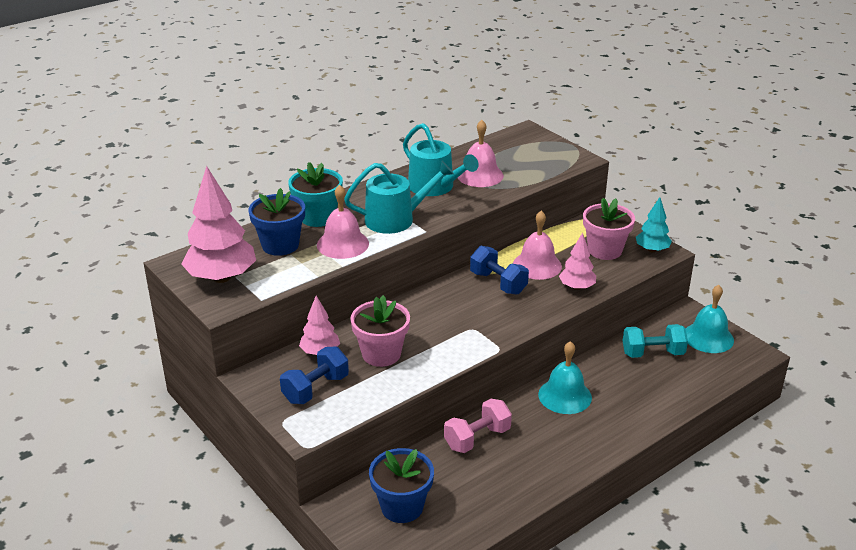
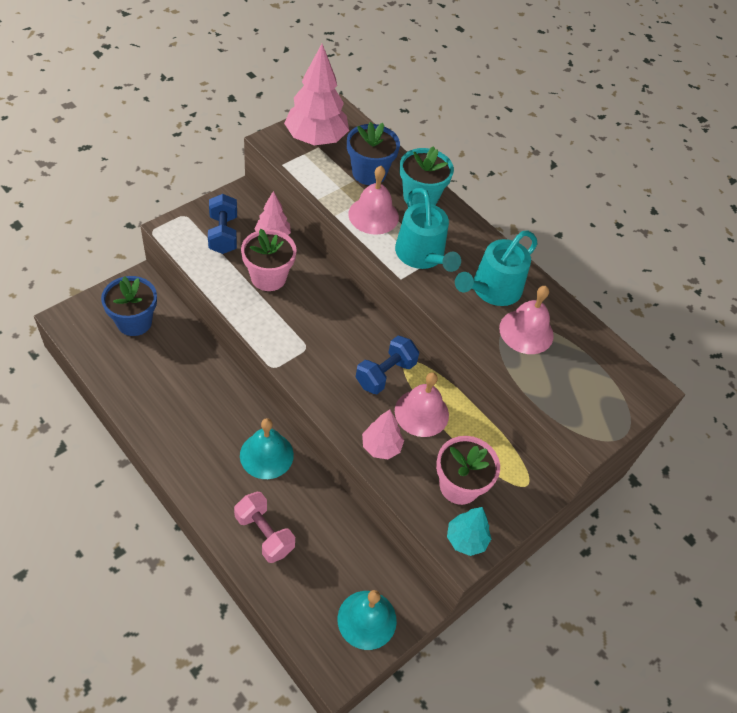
camera: 80 degrees right, 20 degrees up
blue dumbbell [280,347,349,404] -> blue dumbbell turned 45 degrees clockwise [208,194,237,254]
pink dumbbell [444,399,512,453] -> pink dumbbell moved to [234,492,295,563]
turquoise dumbbell [623,324,688,358] -> none

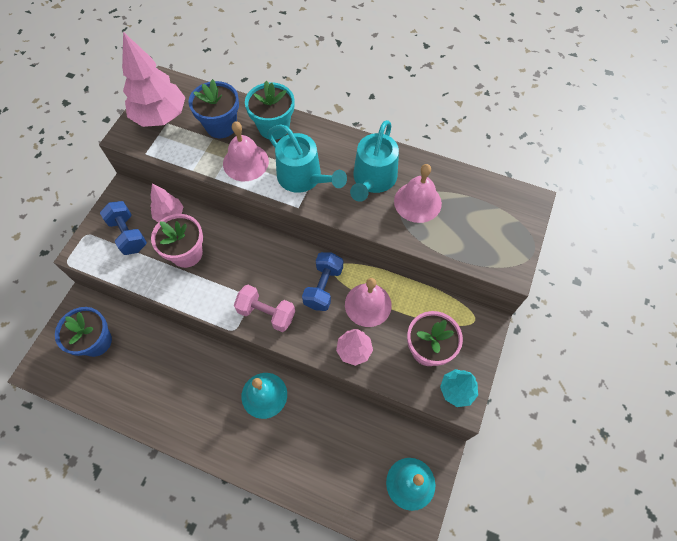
camera: 20 degrees left, 10 degrees up
pink dumbbell [234,492,295,563] -> pink dumbbell moved to [234,285,295,332]

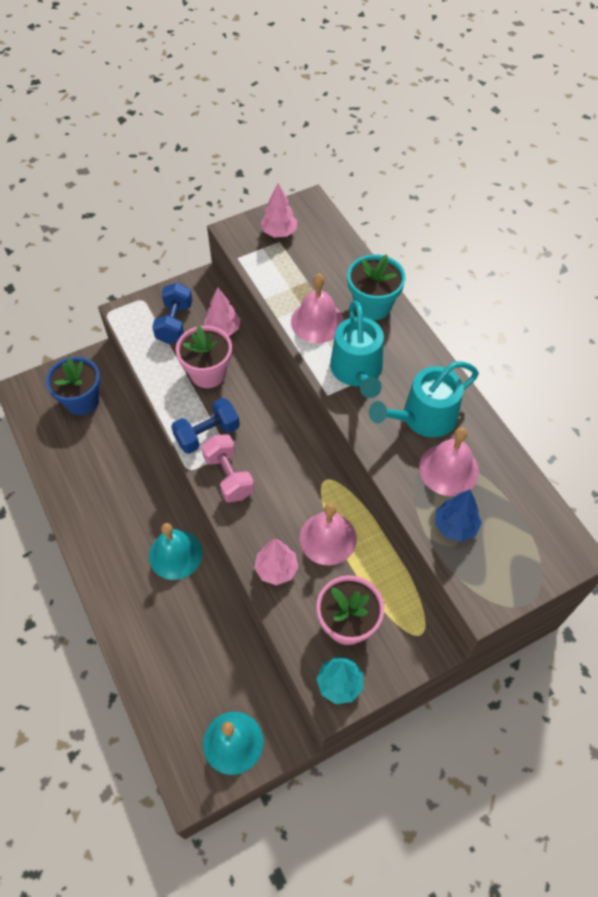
camera: 40 degrees right, 5 degrees down
pink tree [122,32,186,127] -> pink tree [261,183,297,238], size x0.56
blue flower pot [188,79,239,138] -> none
blue dumbbell [302,252,343,311] -> blue dumbbell moved to [171,398,240,454]
none -> blue tree [435,490,482,542]

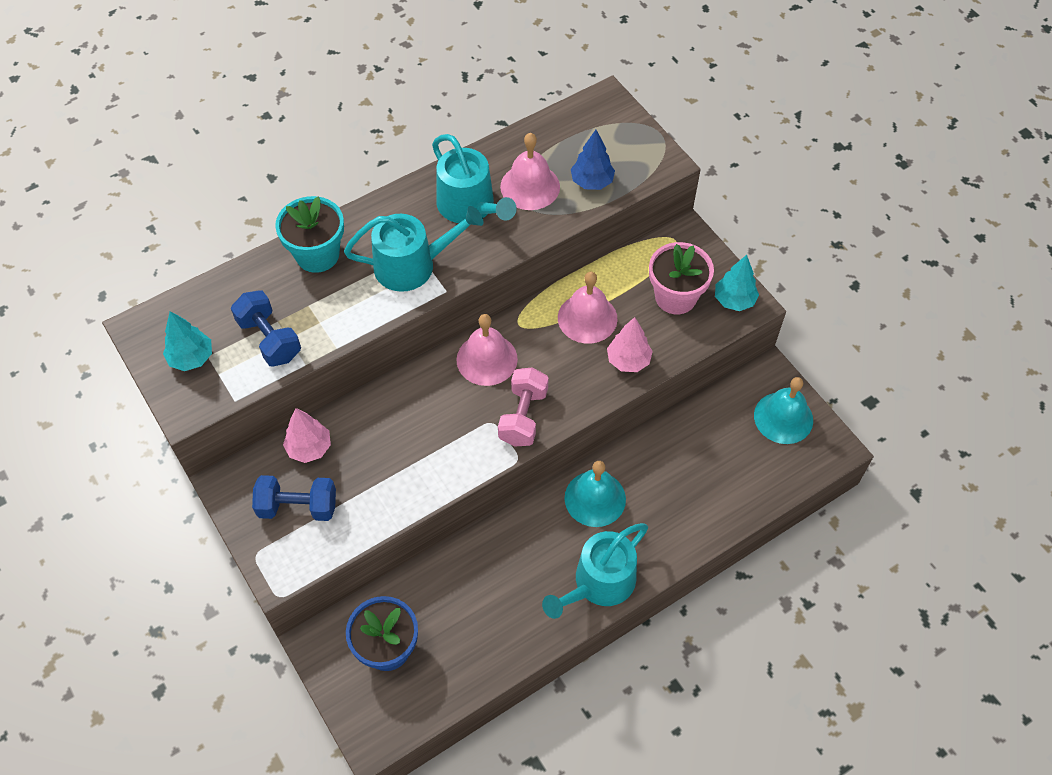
camera: 95 degrees left, 0 degrees up
blue dumbbell [171,398,240,454] -> blue dumbbell moved to [231,290,301,366]
pink flower pot [176,325,232,388] -> none
pink dumbbell [201,434,254,502] -> pink dumbbell turned 45 degrees counterclockwise [498,368,549,446]
pink tree [261,183,297,238] -> turquoise tree [163,311,212,371]
pink bell [291,274,344,343] -> pink bell moved to [456,314,518,386]
none -> turquoise watering can [542,523,648,619]

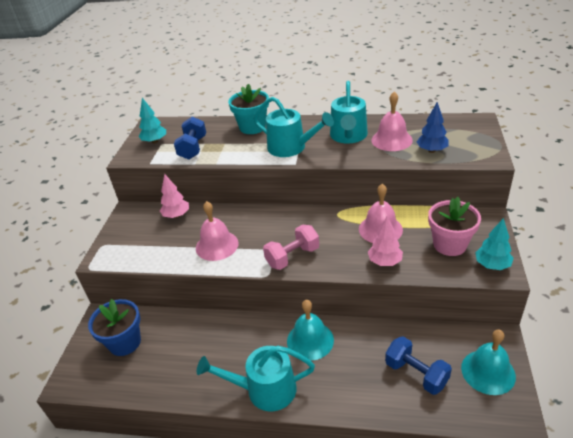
camera: 45 degrees right, 20 degrees down
blue dumbbell [252,475,336,521] -> blue dumbbell moved to [385,336,452,395]
pink bell [456,314,518,386] -> pink bell moved to [196,201,238,261]

